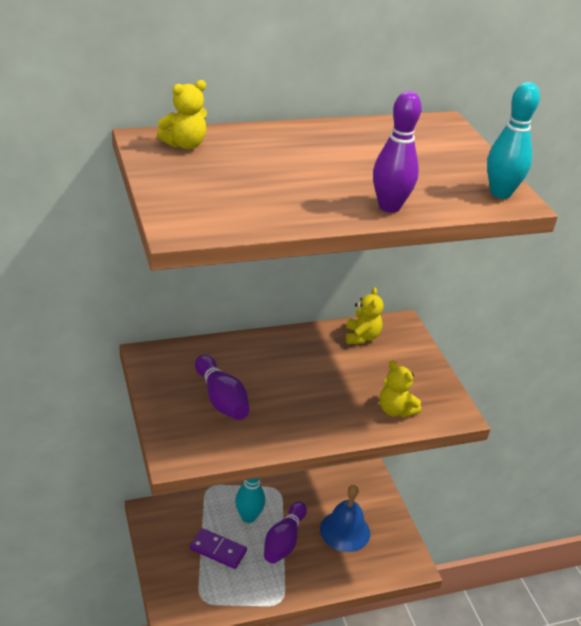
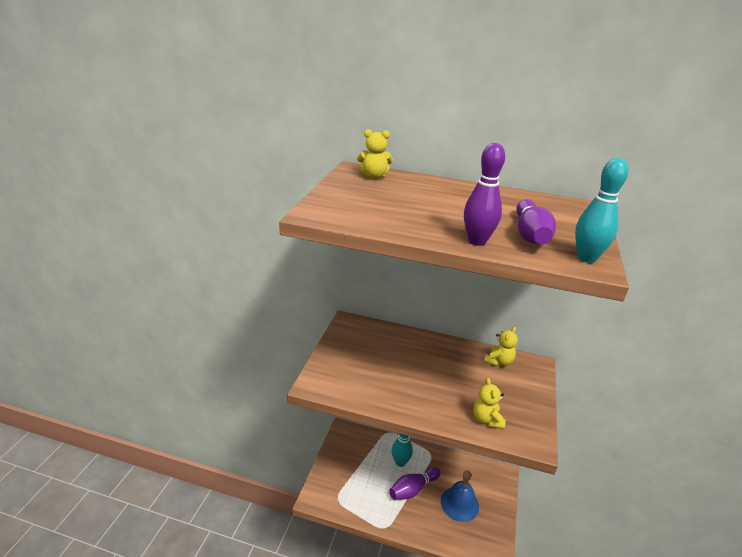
camera: 35 degrees right, 5 degrees down
purple domino [190,528,247,569] -> none
purple bowling pin [195,355,250,420] -> purple bowling pin moved to [516,199,556,245]

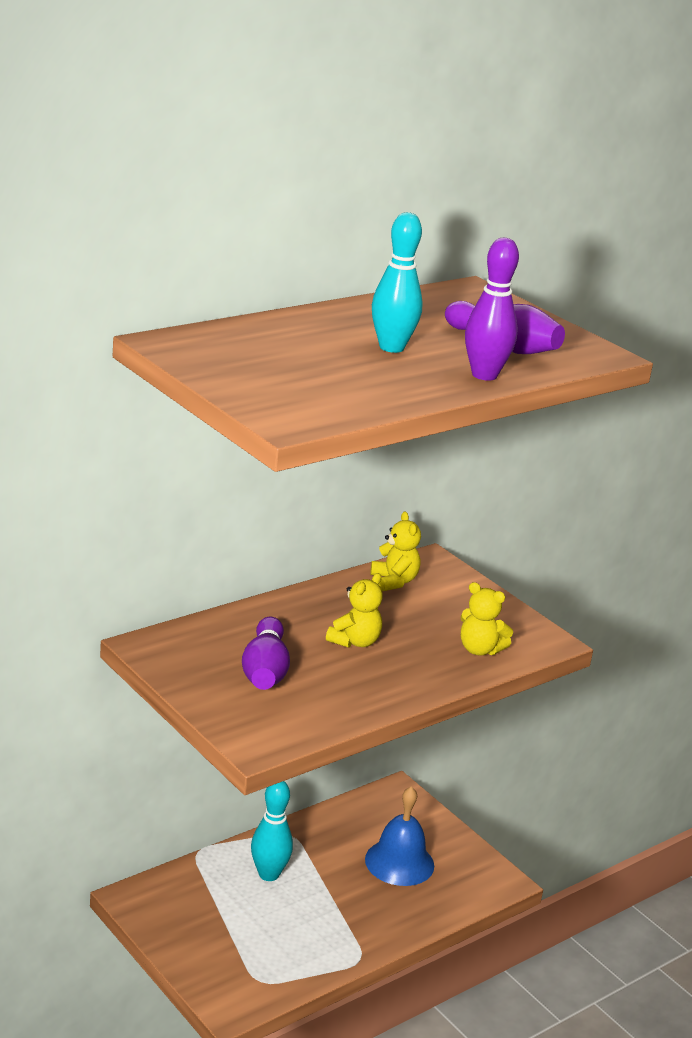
camera: 55 degrees left, 5 degrees down
yellow teddy bear [357,129,393,179] -> yellow teddy bear moved to [326,573,383,648]
purple bowling pin [389,467,441,500] -> purple bowling pin moved to [242,617,290,690]
turquoise bowling pin [575,158,629,263] -> turquoise bowling pin moved to [372,212,423,353]

